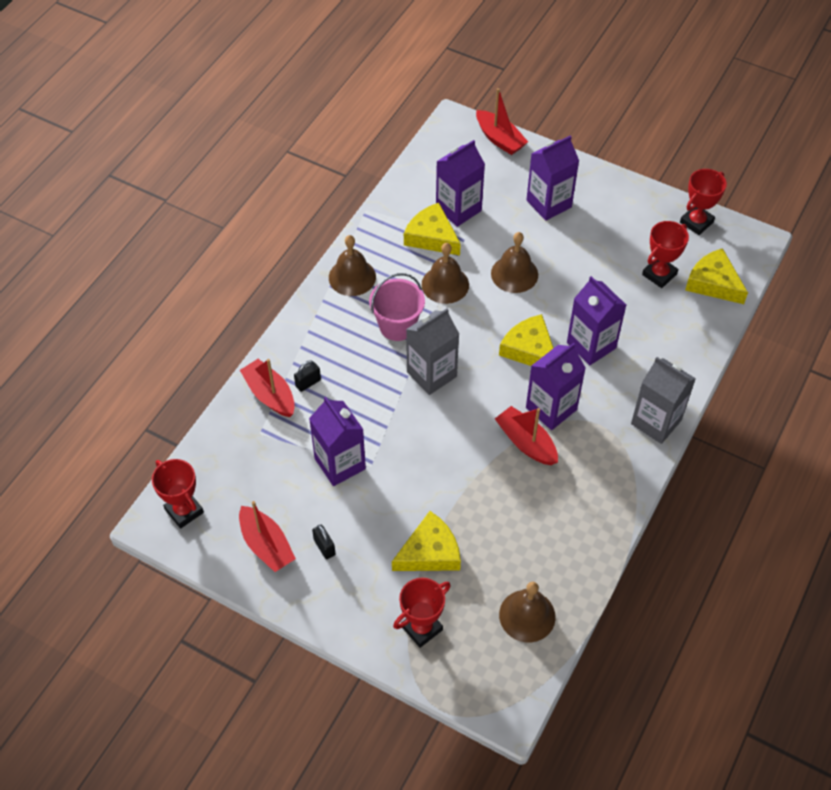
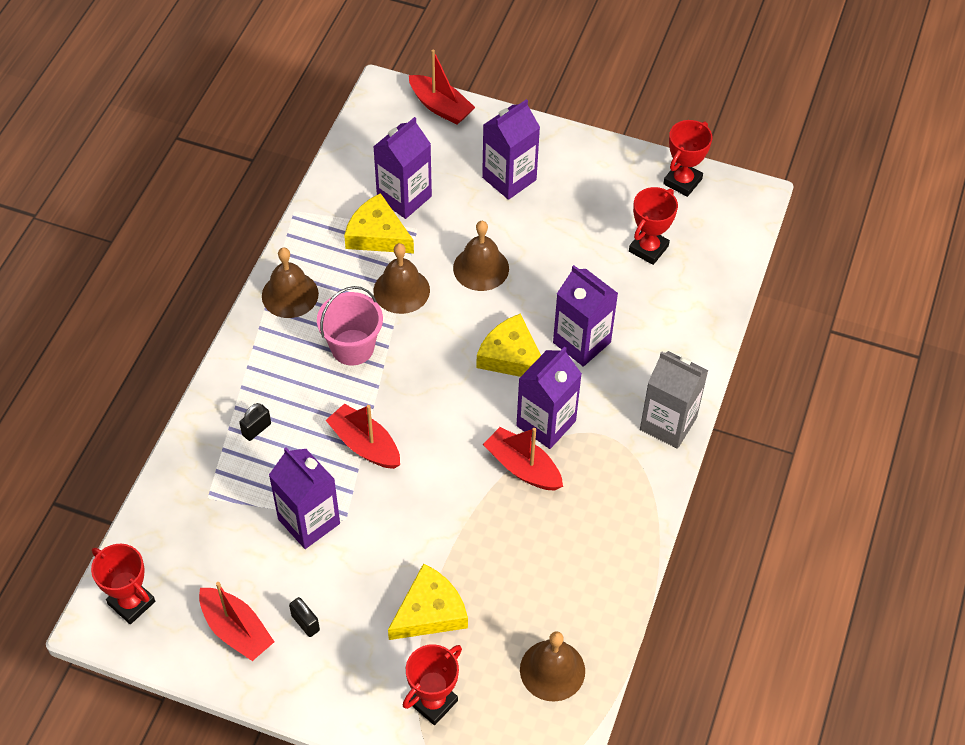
camera: 10 degrees left, 0 degrees up
red boat [240,359,295,417] -> red boat moved to [326,404,400,469]
grey carton [406,308,459,395] -> none
yellow cheese [685,248,748,304] -> none

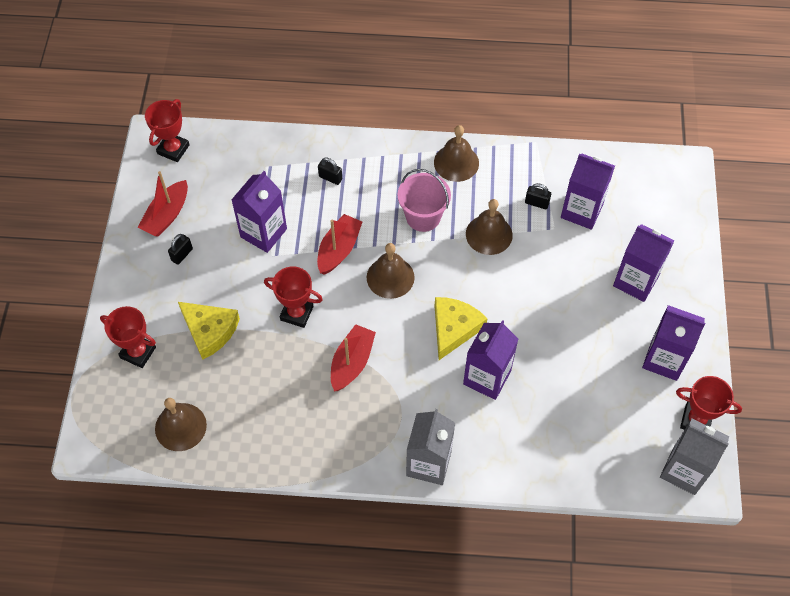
camera: 75 degrees right, 5 degrees up
yellow cheese [344,193,414,254] -> black padlock [525,183,551,209]
red boat [409,49,475,125] -> none
brown bell [453,221,509,291] -> brown bell moved to [367,243,415,299]
purple carton [516,347,582,449] -> purple carton moved to [642,305,705,381]
red trophy [629,187,678,265] -> red trophy moved to [264,267,323,328]
none -> grey carton [660,419,729,495]

